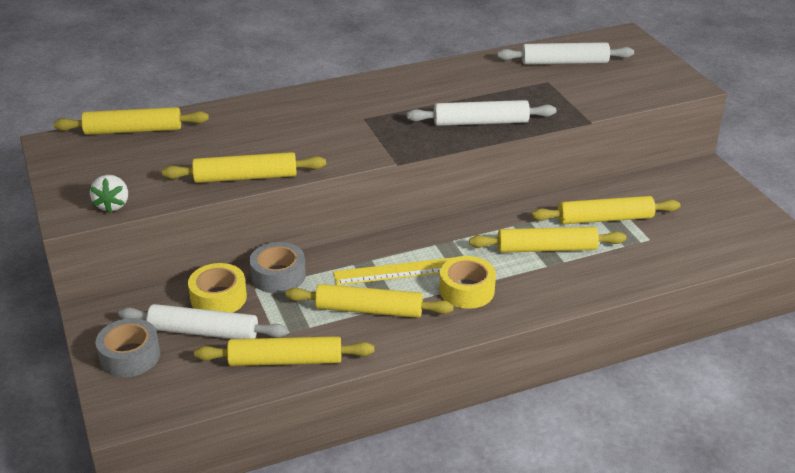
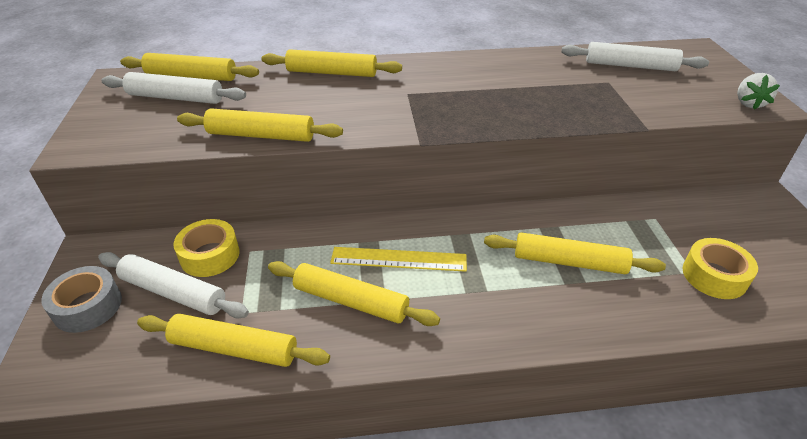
camera: 15 degrees right, 5 degrees up
white strawberry [90,175,128,213] -> white strawberry moved to [737,73,780,110]
grey tape [249,242,306,293] -> none
white rolling pin [406,100,556,126] -> white rolling pin moved to [101,72,246,104]
yellow tape [439,256,496,309] -> yellow tape moved to [682,238,758,299]
yellow rolling pin [532,196,680,224] -> yellow rolling pin moved to [261,49,402,77]

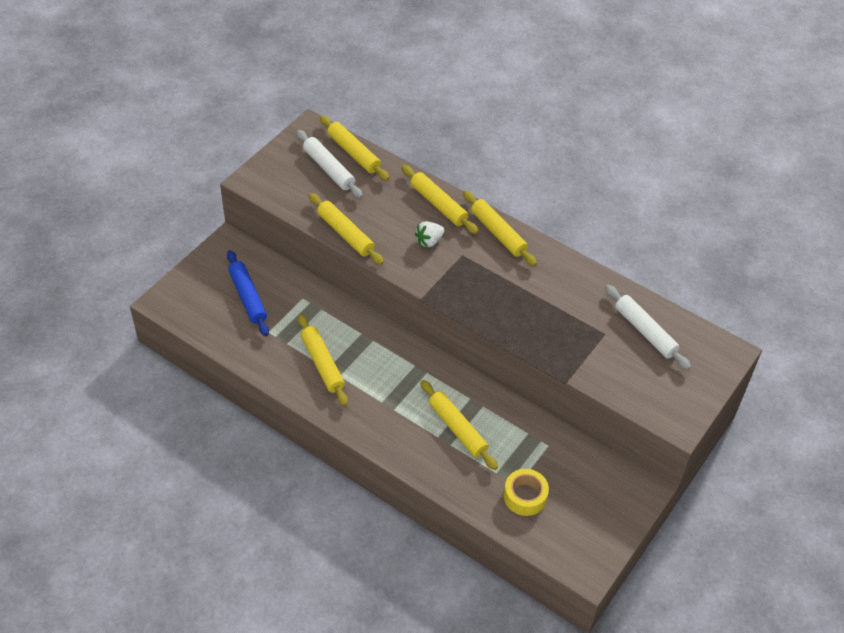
camera: 40 degrees right, 10 degrees up
grey tape [41,266,122,333] -> none
white rolling pin [98,252,249,319] -> blue rolling pin [227,250,269,336]
yellow rolling pin [137,314,330,367] -> yellow rolling pin moved to [463,191,537,266]
yellow tape [173,219,240,277] -> none
yellow ruler [330,247,467,272] -> none
white strawberry [737,73,780,110] -> white strawberry moved to [415,221,444,247]

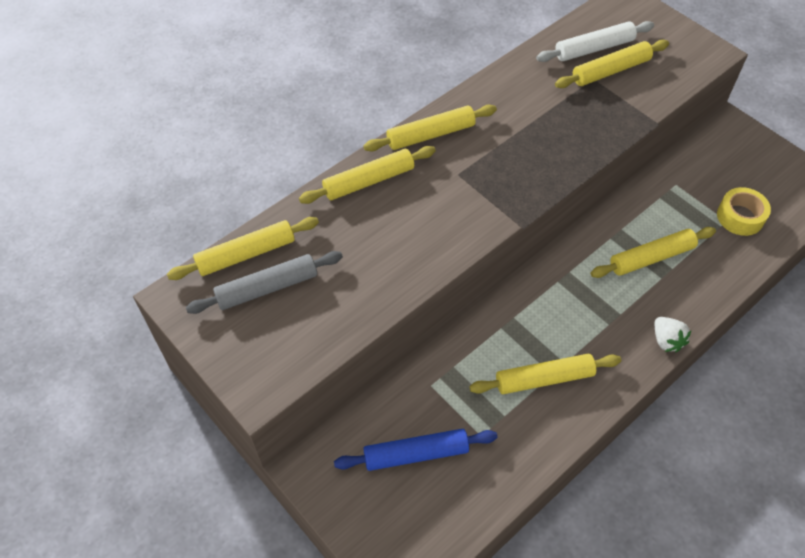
camera: 75 degrees left, 5 degrees up
white rolling pin [296,130,363,198] -> grey rolling pin [186,251,343,314]
yellow rolling pin [309,193,384,265] -> yellow rolling pin moved to [555,40,669,88]
white strawberry [415,221,444,247] -> white strawberry moved to [655,317,691,352]

